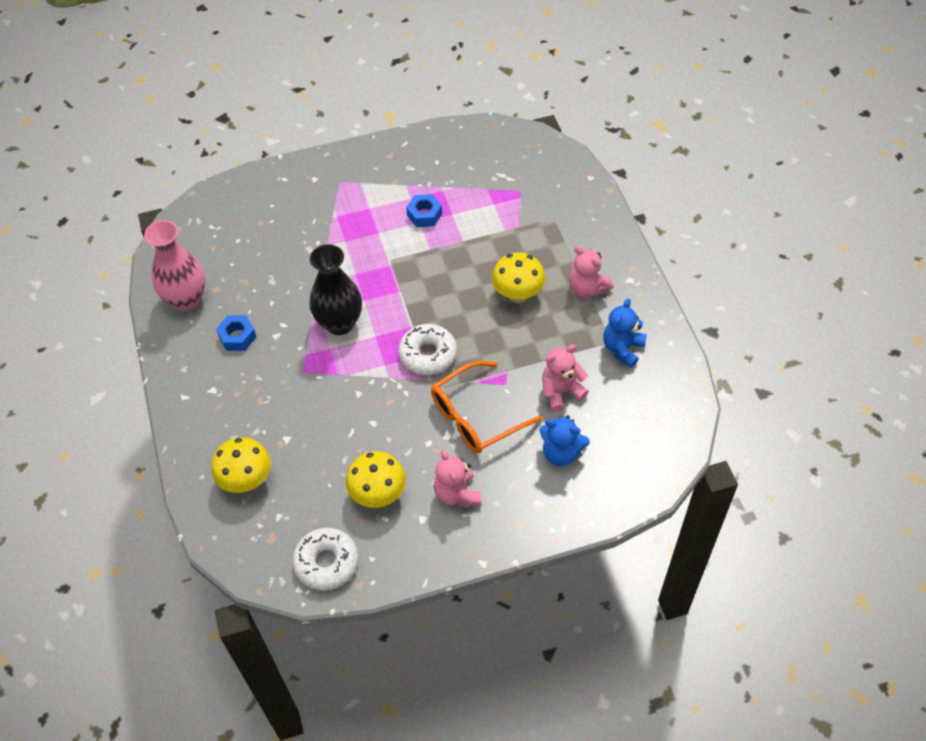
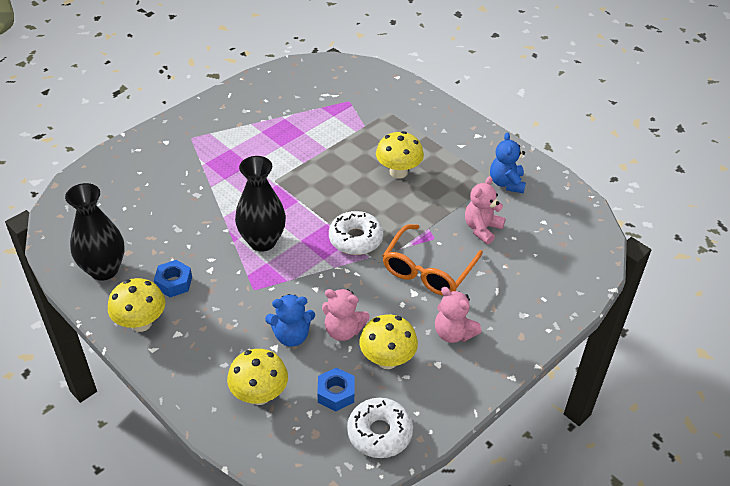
camera: 30 degrees left, 10 degrees down
pink vase [144,220,205,311] -> black vase [65,183,125,281]
blue nut [406,194,442,227] -> blue nut moved to [317,367,354,411]
blue teddy bear [540,415,590,466] -> blue teddy bear moved to [265,294,315,347]
pink teddy bear [569,246,613,298] -> pink teddy bear moved to [322,289,370,341]
none -> yellow mushroom [108,278,166,332]

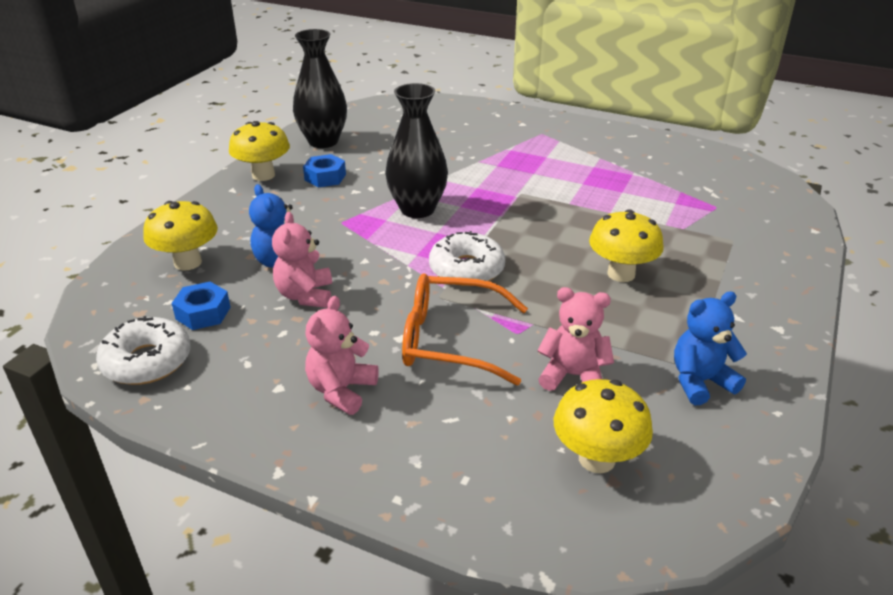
camera: 70 degrees right, 10 degrees down
yellow mushroom [359,314,418,369] -> yellow mushroom moved to [554,379,653,473]

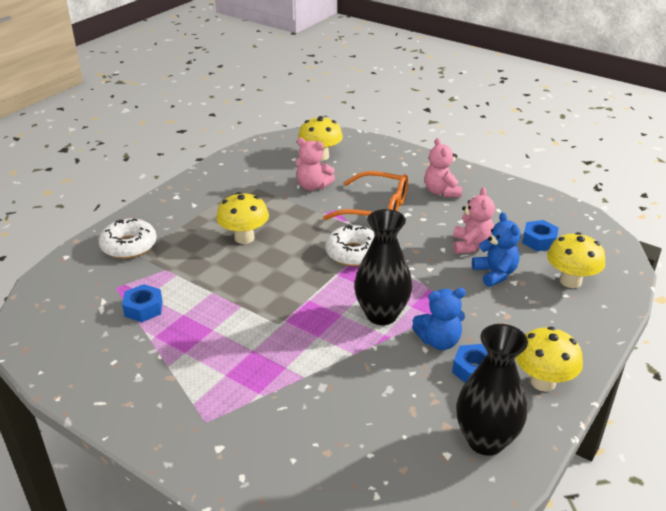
camera: 170 degrees left, 0 degrees up
white donut [96,316,190,385] -> white donut moved to [99,218,157,259]
pink teddy bear [305,296,379,415] -> pink teddy bear turned 135 degrees clockwise [424,138,462,197]
blue teddy bear [674,291,747,405] -> blue teddy bear moved to [412,288,466,350]
none -> blue nut [122,284,163,322]

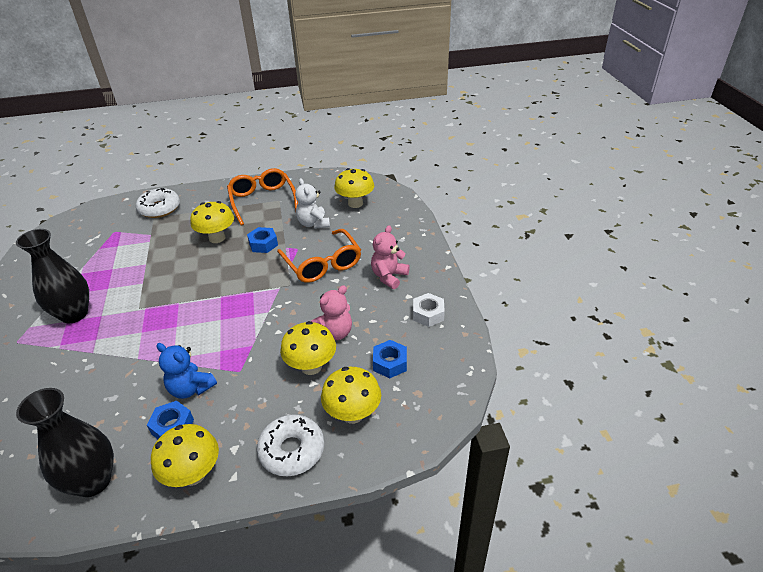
camera: 45 degrees right, 5 degrees up
blue nut [122,284,163,322] -> blue nut moved to [247,227,278,253]
pink teddy bear [296,138,335,191] -> white teddy bear [295,178,330,229]
white donut [325,225,375,266] -> white donut moved to [257,414,324,476]
black vase [354,209,412,325] -> black vase moved to [16,229,89,323]
blue teddy bear [472,212,521,287] -> yellow mushroom [280,321,336,375]
none -> orange glasses [227,168,298,226]
none -> white nut [413,293,445,327]

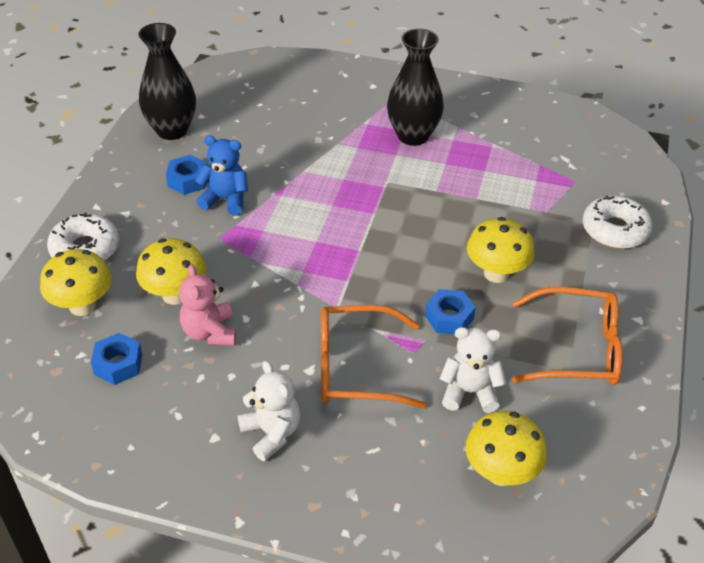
camera: 115 degrees right, 5 degrees up
yellow mushroom [151,424,219,487] -> none
blue teddy bear [156,343,217,399] -> blue teddy bear turned 45 degrees clockwise [195,135,248,215]
pink teddy bear [371,225,410,289] -> white teddy bear [237,361,300,461]
white nut [413,293,445,327] -> none

